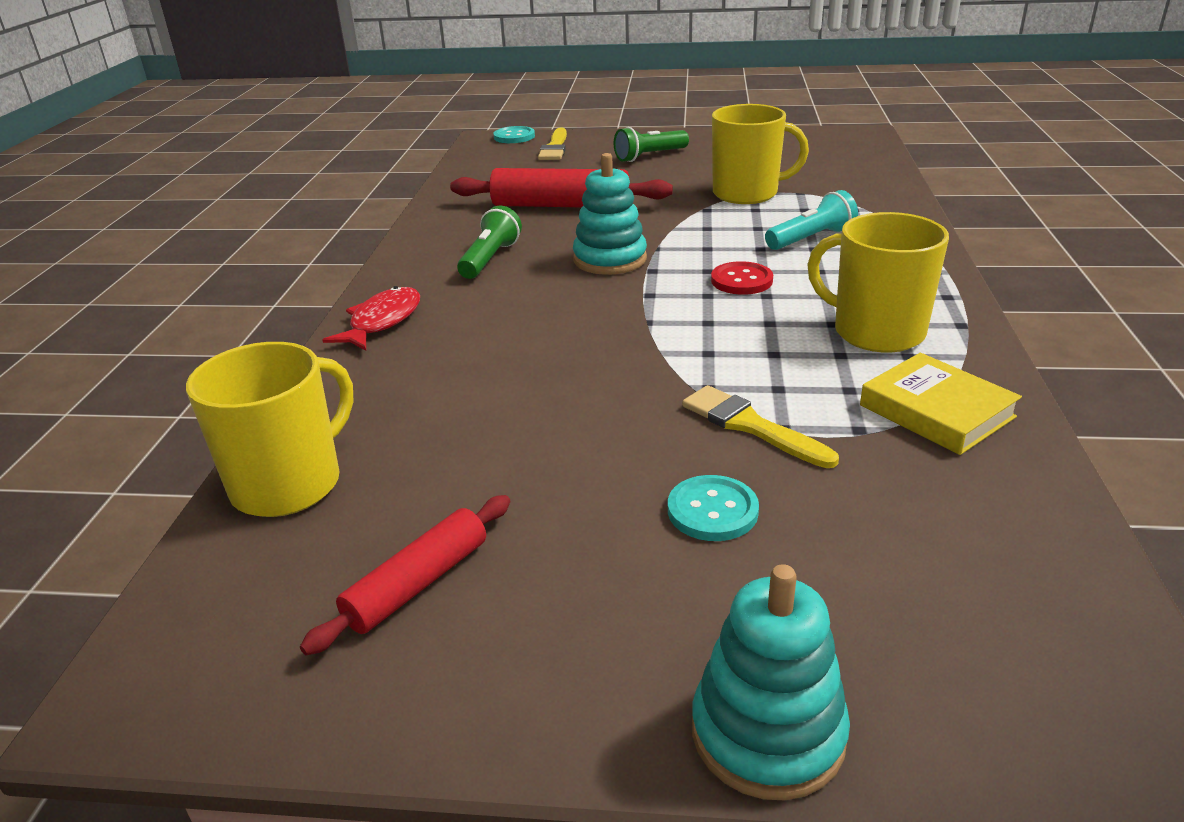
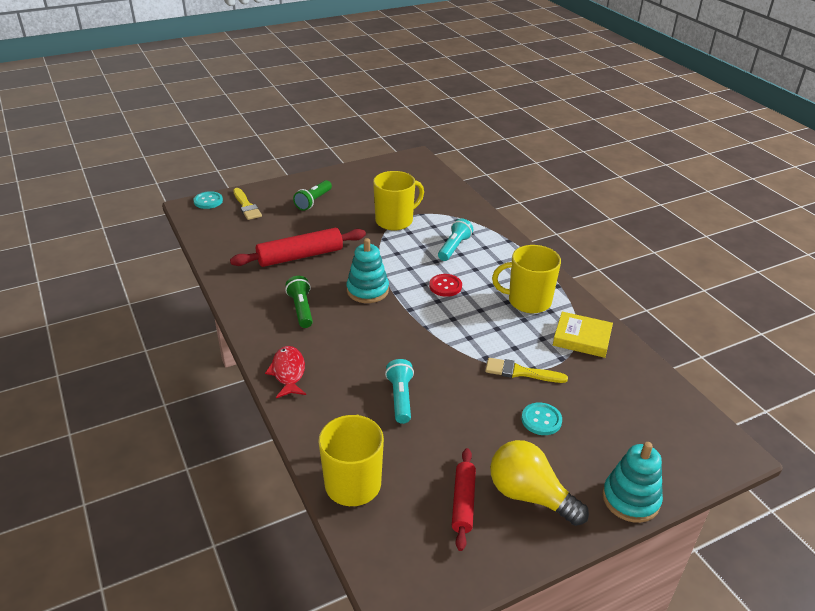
camera: 35 degrees left, 5 degrees up
none -> turquoise flashlight [385,359,414,424]
none -> yellow light bulb [490,440,589,526]

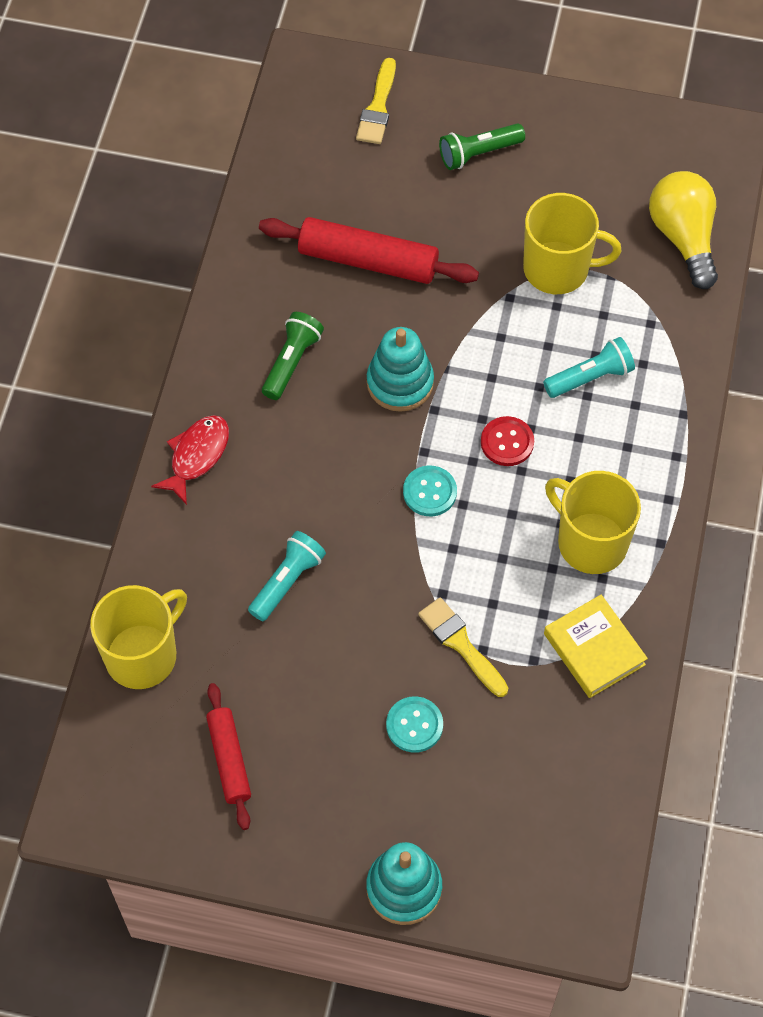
camera: 40 degrees right, 25 degrees up
turquoise button [194,191,223,209] -> turquoise button moved to [403,466,457,516]
red rolling pin [452,448,476,551] -> red rolling pin turned 60 degrees counterclockwise [206,683,251,830]
yellow light bulb [490,440,589,526] -> yellow light bulb moved to [649,171,718,289]

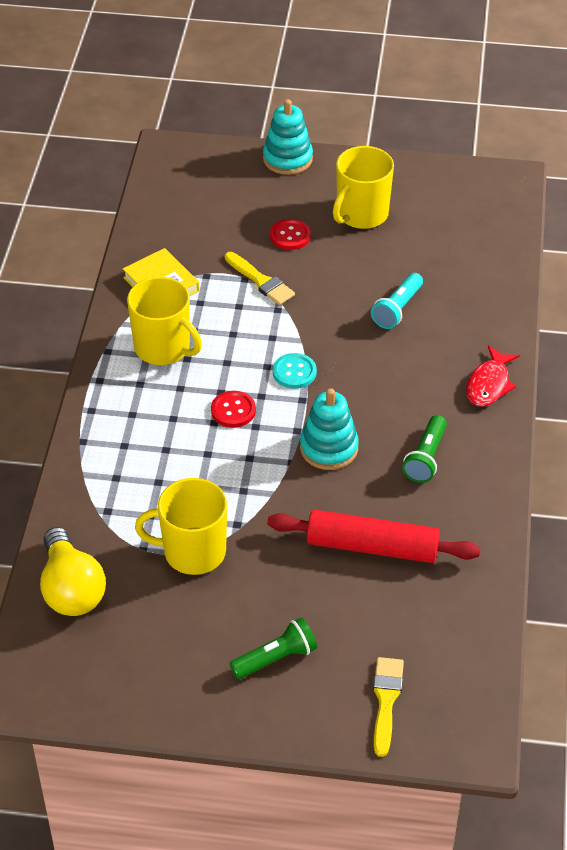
camera: 175 degrees right, 15 degrees down
yellow mug [90,585,187,689] -> yellow mug moved to [333,146,394,229]
red rolling pin [206,683,251,830] -> none
turquoise button [386,696,443,753] -> red button [270,219,311,250]
turquoise flashlight [543,337,635,398] -> none

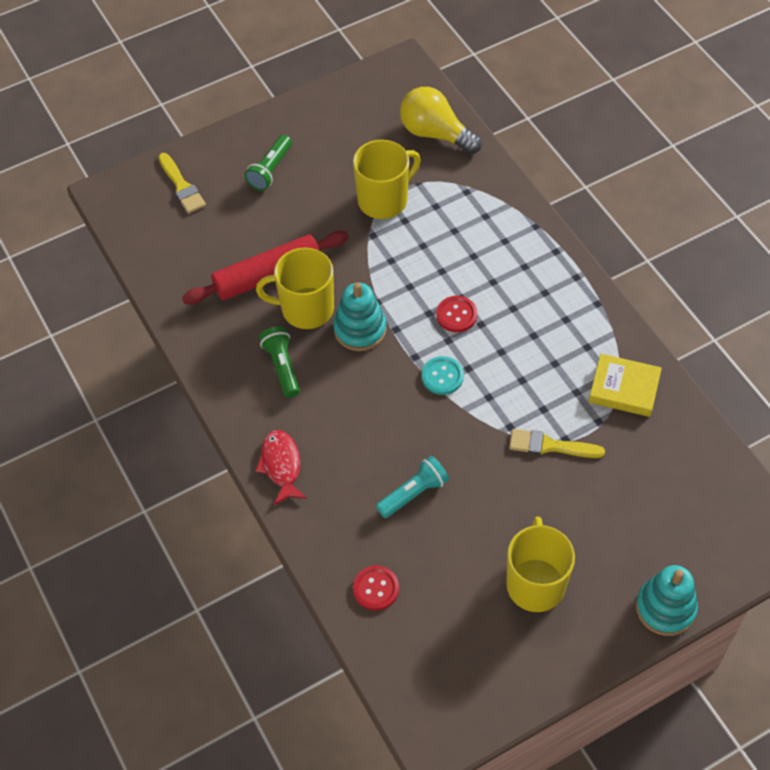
camera: 145 degrees right, 10 degrees up
yellow mug [127,277,202,365] -> yellow mug moved to [256,248,334,329]
red button [270,219,311,250] -> red button moved to [353,566,399,611]
turquoise flashlight [371,273,423,329] -> turquoise flashlight turned 60 degrees clockwise [376,456,449,518]

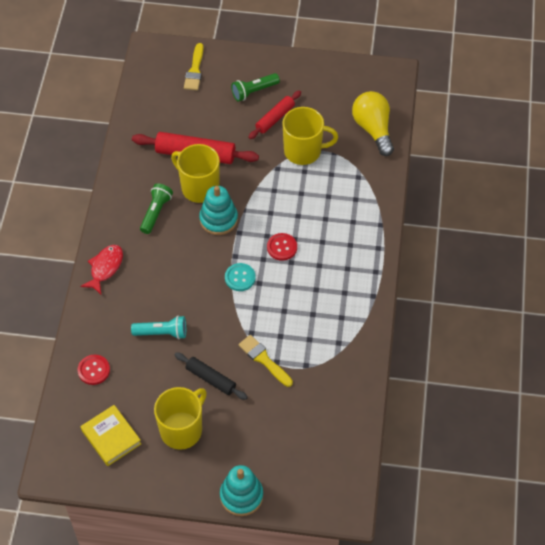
camera: 35 degrees right, 0 degrees up
yellow book [589,354,662,417] -> yellow book moved to [81,405,141,466]
none -> black rolling pin [175,352,248,400]
none -> red rolling pin [248,90,301,139]

